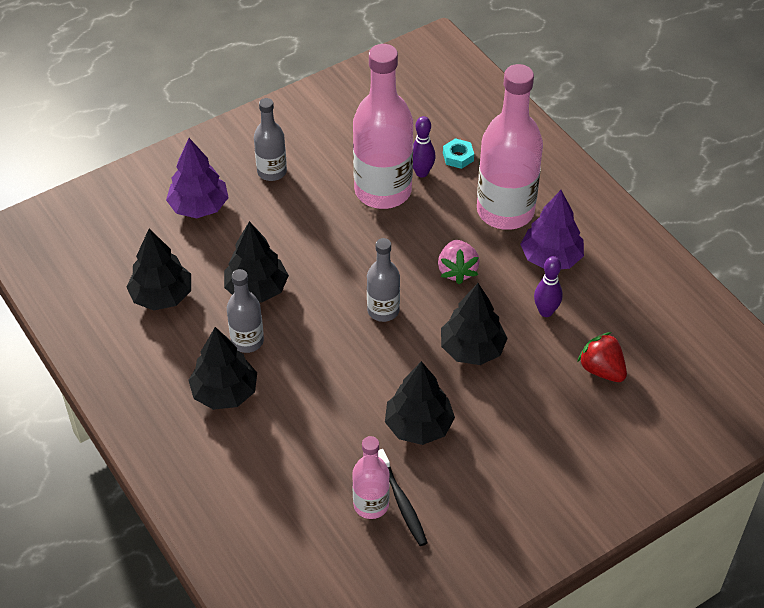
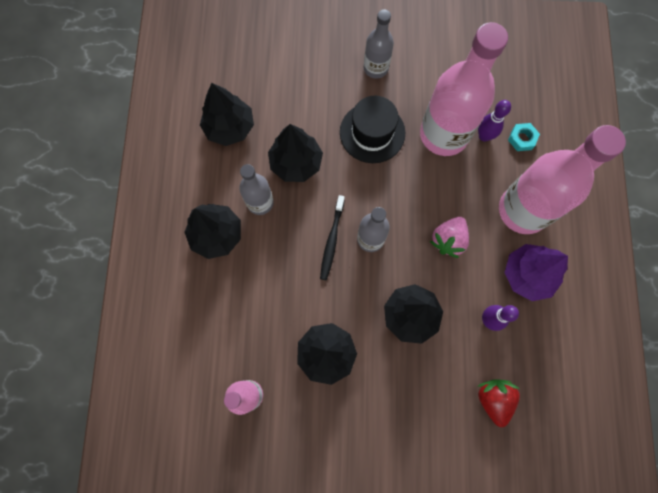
camera: 35 degrees right, 25 degrees up
purple tree [166,138,229,218] -> none
black toothbrush [378,449,428,546] -> black toothbrush moved to [320,195,345,280]
none -> black hat [340,96,405,163]

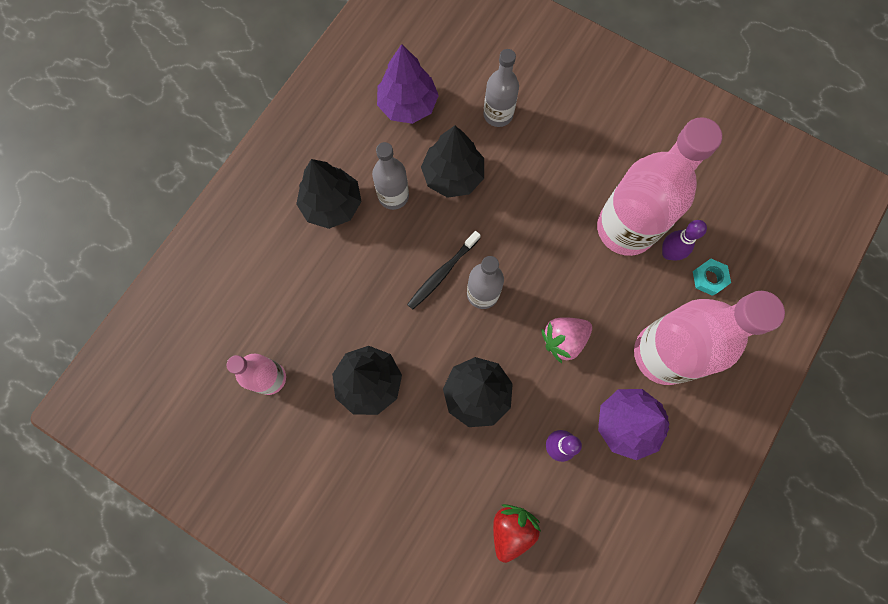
camera: 30 degrees right, 0 degrees up
black tree [200,83,254,146] -> purple tree [377,44,439,124]
black hat [340,96,405,163] -> none
grey bottle [364,9,394,79] -> grey bottle moved to [483,49,519,127]

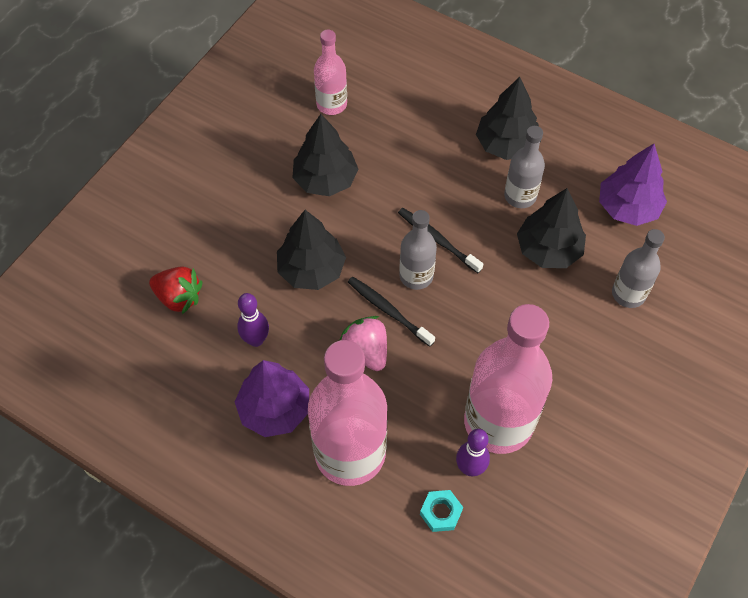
camera: 90 degrees right, 15 degrees down
none -> black toothbrush [348,277,435,347]

